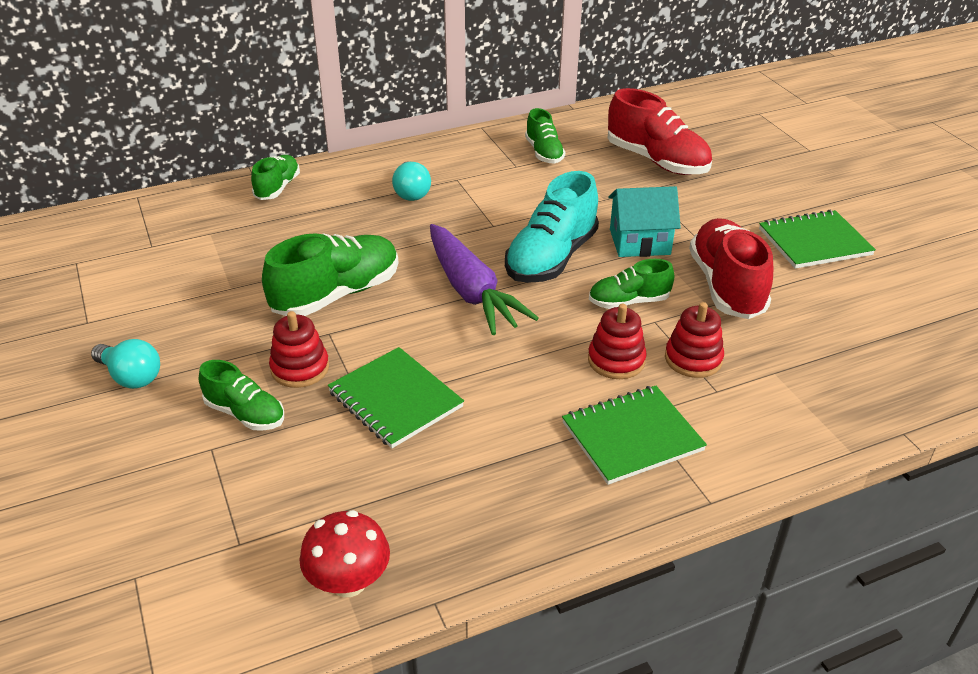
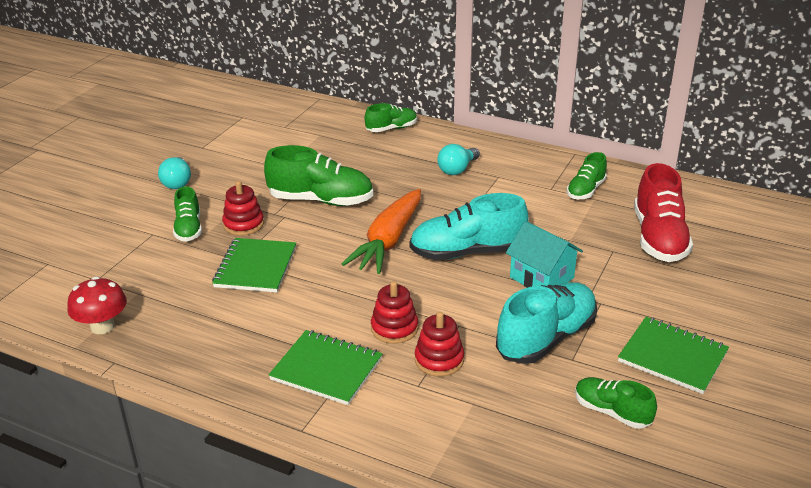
camera: 50 degrees right, 5 degrees down
purple carrot [430,224,539,335] -> orange carrot [342,189,421,274]
green shoe [589,259,675,309] -> green shoe moved to [575,377,657,429]
red shoe [689,218,773,319] -> turquoise shoe [496,282,597,364]

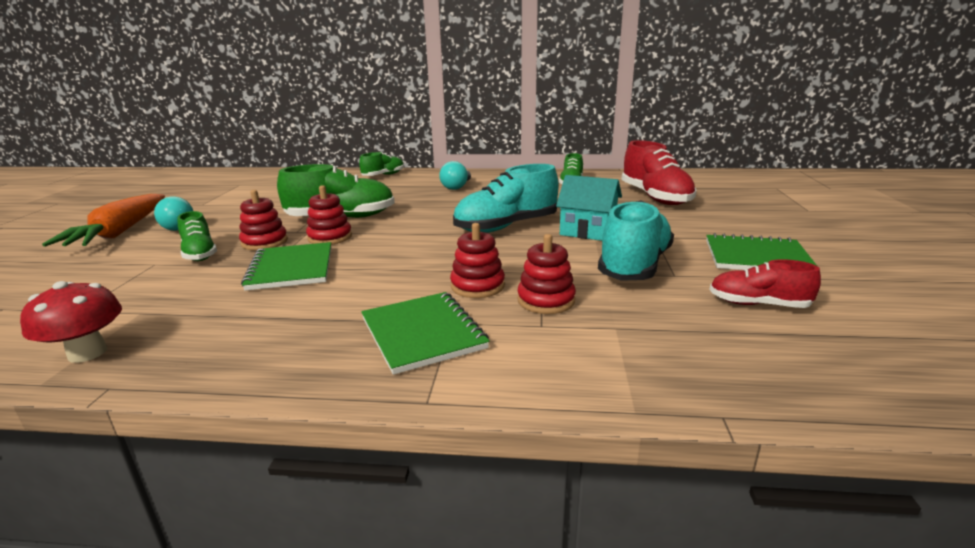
camera: 20 degrees left, 10 degrees down
green notebook [269,330,382,405] -> green notebook turned 60 degrees clockwise [361,292,490,375]
orange carrot [342,189,421,274] -> orange carrot moved to [42,194,165,247]
green shoe [575,377,657,429] -> red shoe [709,259,821,308]
none -> red stacking toy [306,185,352,245]

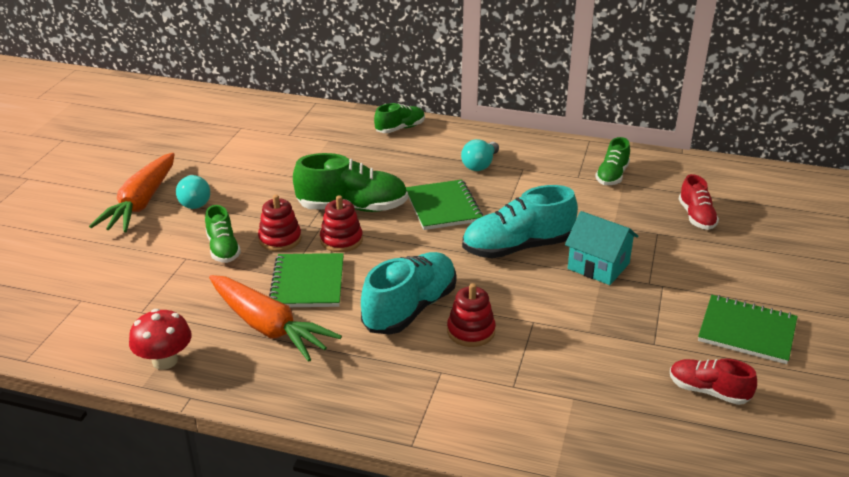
camera: 10 degrees right, 10 degrees up
green notebook [361,292,490,375] -> green notebook moved to [406,180,483,230]
red stacking toy [517,234,576,314] -> none
turquoise shoe [598,201,674,281] -> turquoise shoe moved to [361,252,457,335]
red shoe [621,140,696,205] -> red shoe [679,174,719,230], size x0.58
none -> orange carrot [209,275,342,362]

